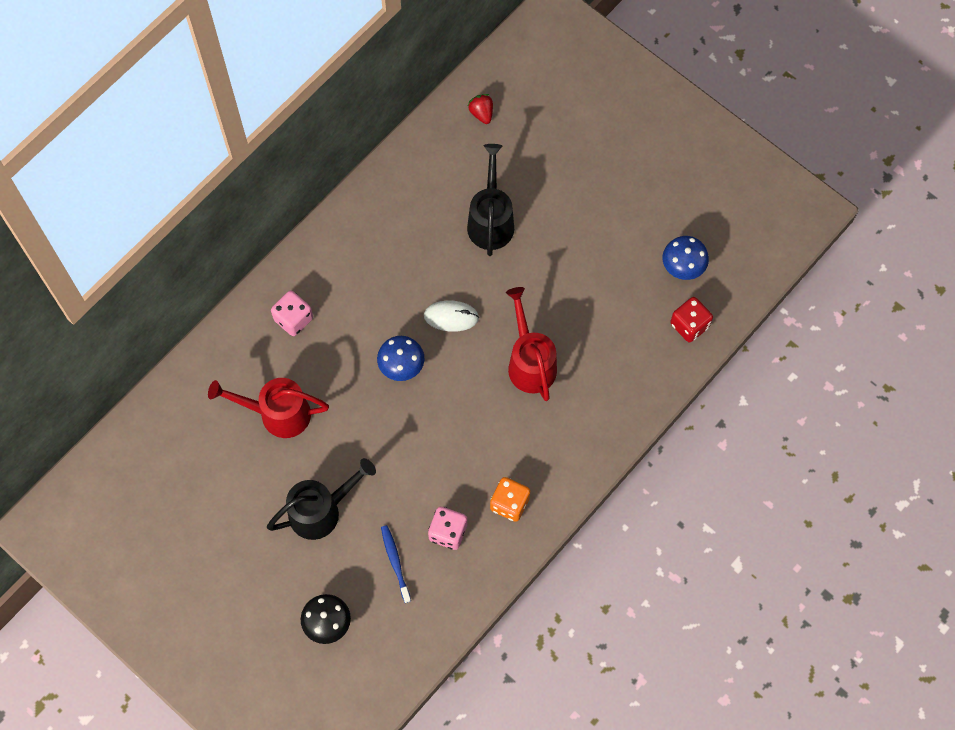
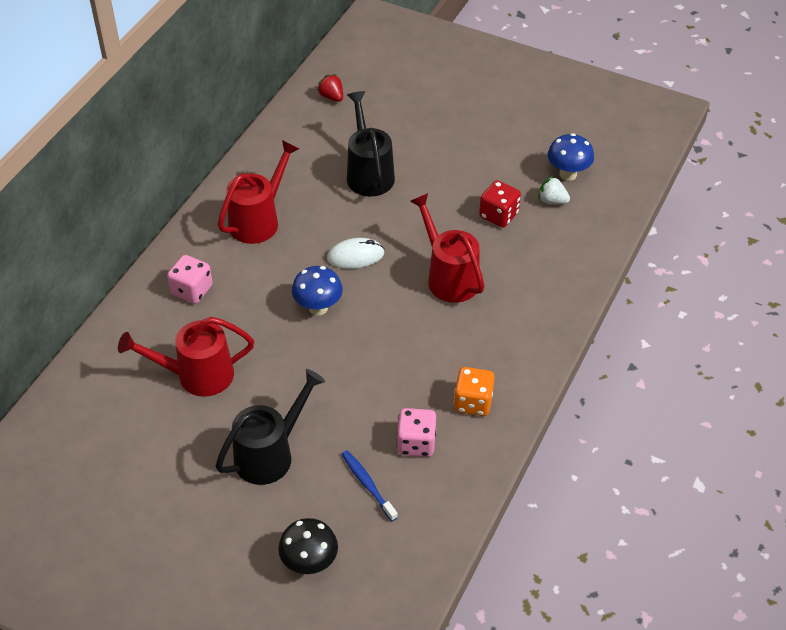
camera: 15 degrees left, 20 degrees down
red dice [670,297,713,342] -> red dice moved to [479,180,521,227]
none -> red watering can [218,140,299,244]
none -> white strawberry [538,176,570,204]

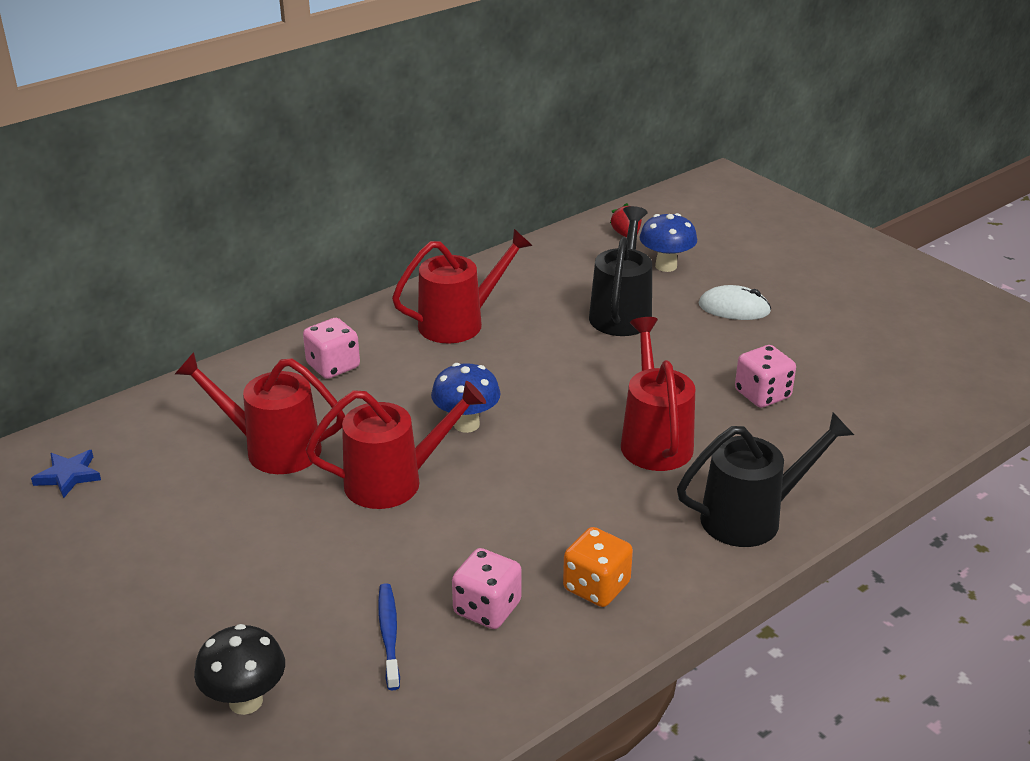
camera: 25 degrees right, 15 degrees down
black watering can [216,369,325,485] -> black watering can moved to [677,412,854,547]
white mouse [327,238,385,269] -> white mouse moved to [699,285,771,320]
red dice [479,180,521,227] -> pink dice [735,345,796,408]
white strawberry [538,176,570,204] -> none
blue mushroom [547,133,594,181] -> blue mushroom moved to [639,213,697,272]
none -> blue star [31,450,101,498]
none -> red watering can [306,381,486,509]

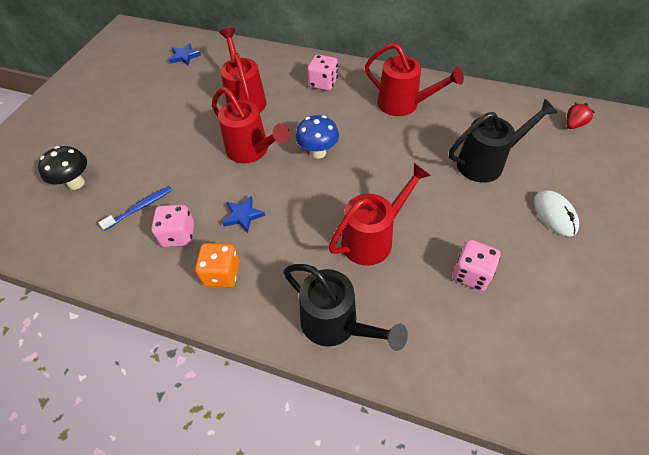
camera: 60 degrees right, 20 degrees up
blue mushroom [639,213,697,272] -> none
none -> blue star [223,196,265,233]

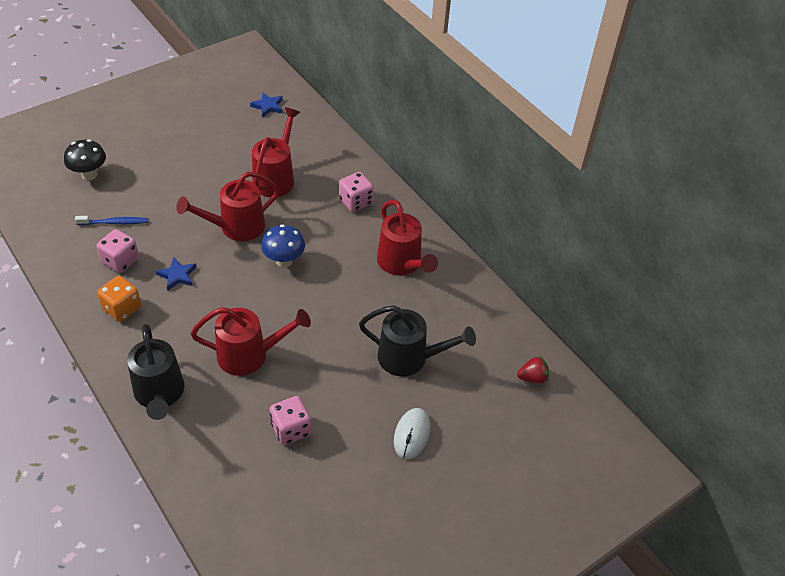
camera: 30 degrees right, 5 degrees down
red watering can [212,87,290,163] -> red watering can turned 75 degrees clockwise [176,171,279,241]

